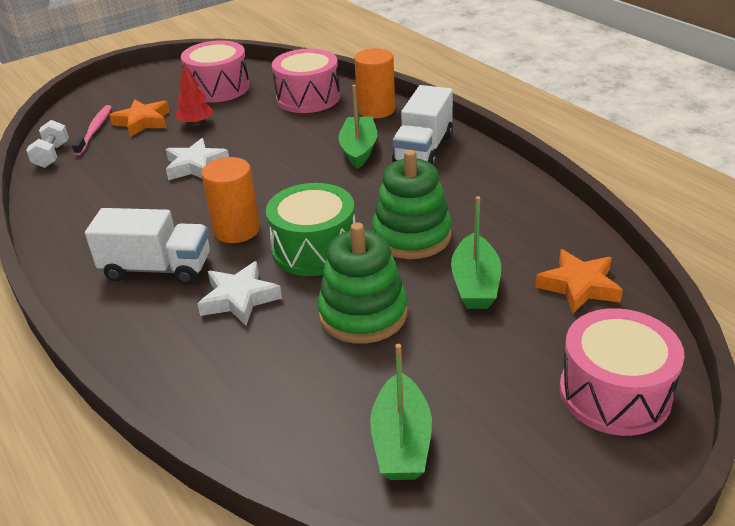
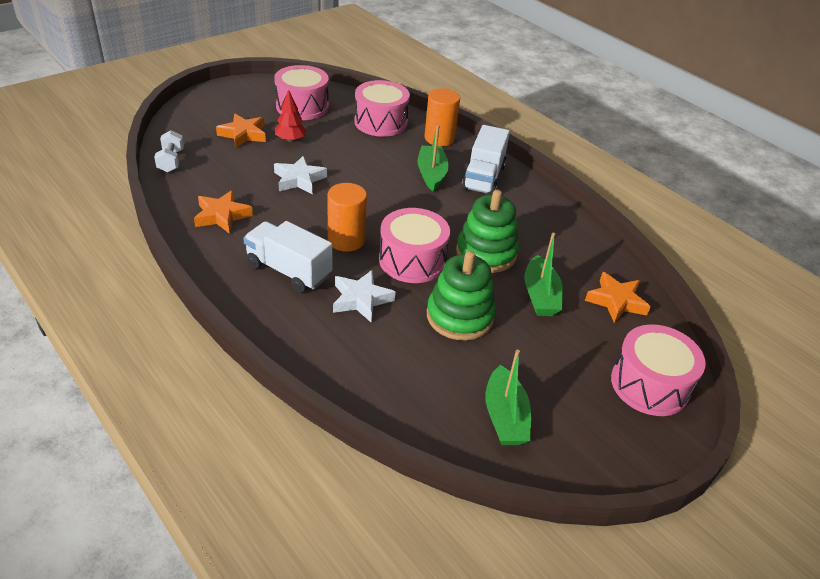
camera: 10 degrees left, 5 degrees up
pink toothbrush [72,105,112,155] -> none
white truck [85,208,210,285] -> white truck turned 150 degrees counterclockwise [243,221,332,293]
green drum [266,183,355,276] -> pink drum [379,208,450,283]
none -> orange star [194,190,253,234]

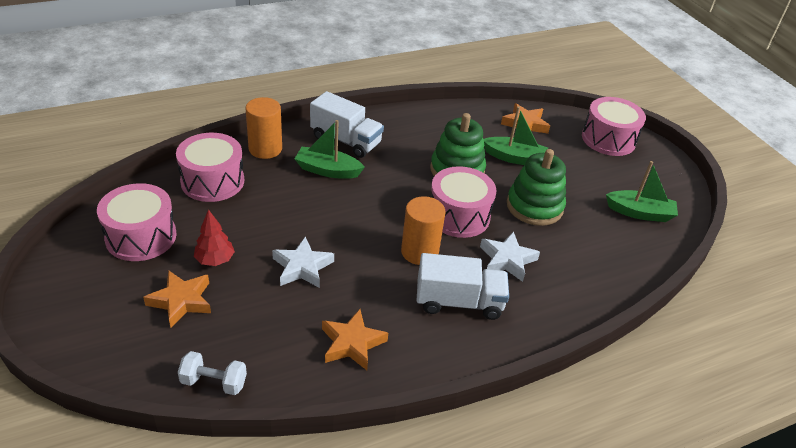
camera: 75 degrees left, 0 degrees up
white truck [243,221,332,293] -> white truck turned 135 degrees counterclockwise [417,253,509,320]

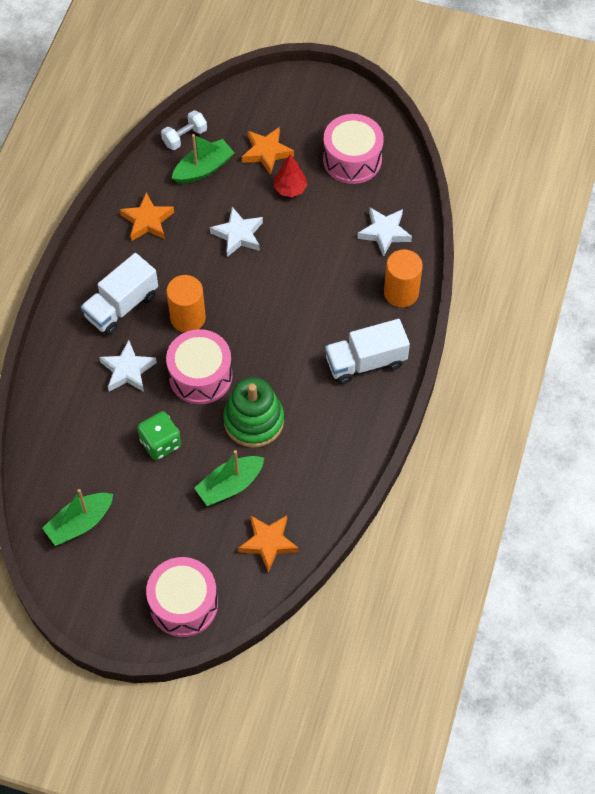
camera: 135 degrees right, 20 degrees up
pink drum [176,133,244,202] -> white star [357,207,412,257]
green boat [295,120,365,179] -> green boat moved to [172,134,234,184]
green stacking toy [507,149,566,226] -> green dice [137,411,181,460]

